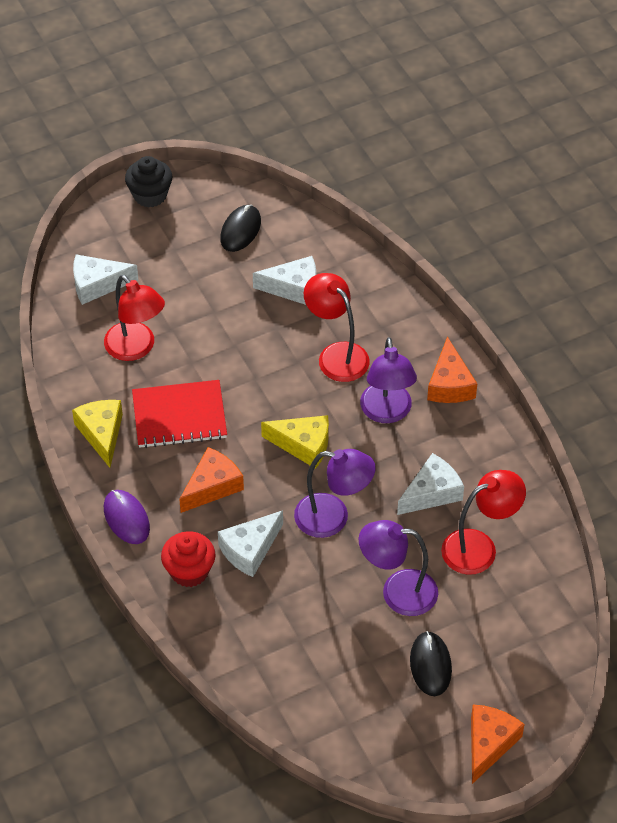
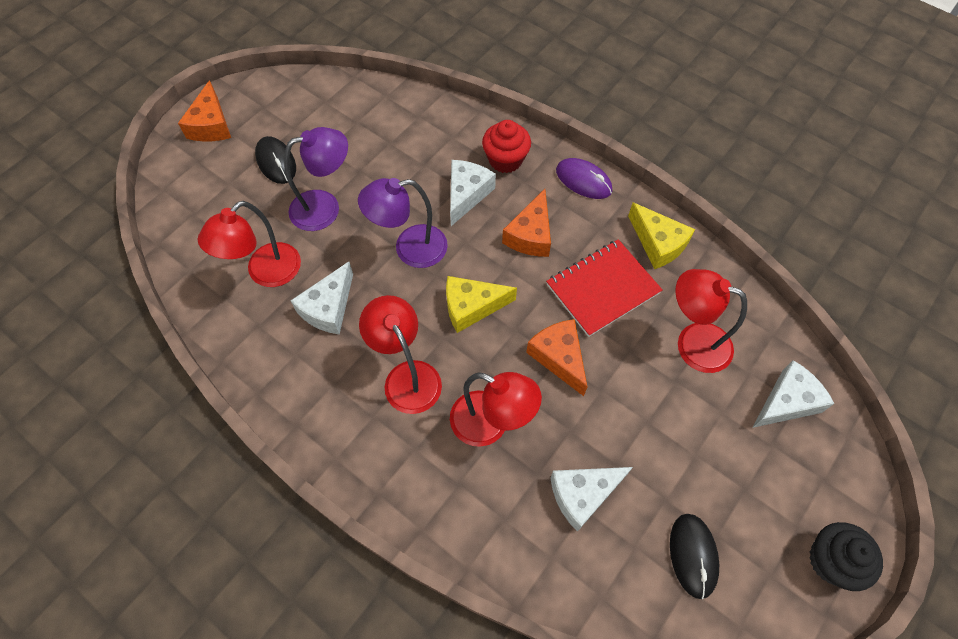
camera: 155 degrees right, 10 degrees up
purple lamp [360,337,417,423] -> red lamp [359,295,442,414]
orange cheese [427,337,477,403] -> orange cheese moved to [526,319,587,396]

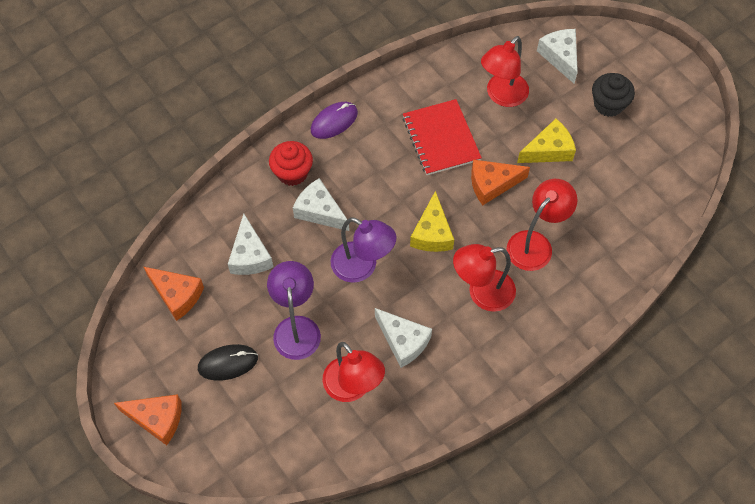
camera: 75 degrees left, 0 degrees up
purple lamp [358,178,448,268] -> purple lamp turned 60 degrees counterclockwise [330,217,396,283]
orange cheese [502,189,551,257] -> orange cheese moved to [144,267,204,321]
white cheese [550,467,633,532] -> white cheese moved to [228,214,273,275]
yellow cheese [628,202,695,269] -> yellow cheese moved to [517,119,576,163]
black mouse [670,514,719,599] -> none
black cupcake [809,522,883,591] -> black cupcake moved to [592,73,635,117]

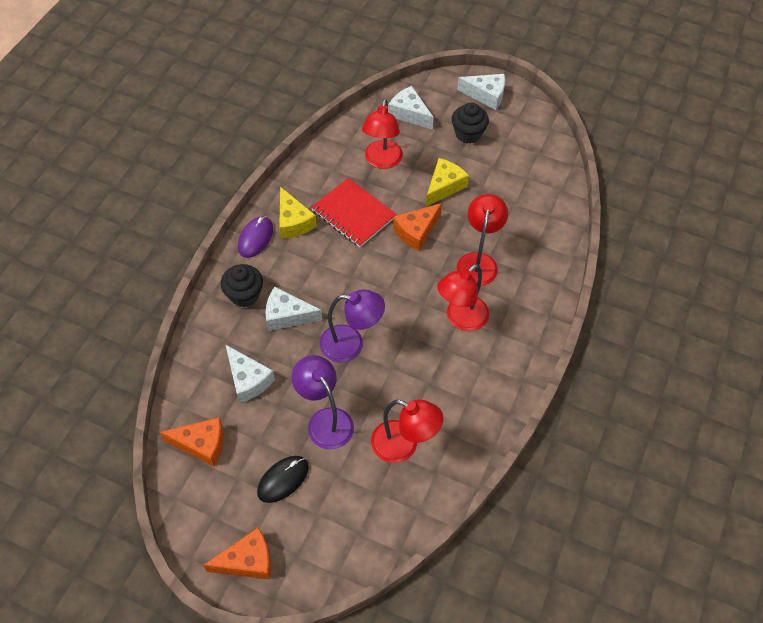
camera: 30 degrees left, 5 degrees down
red cupcake [269,141,313,186] -> black cupcake [221,264,263,307]
white cheese [375,308,432,368] -> white cheese moved to [457,74,505,110]
yellow cheese [410,191,454,252] -> yellow cheese moved to [279,187,317,239]

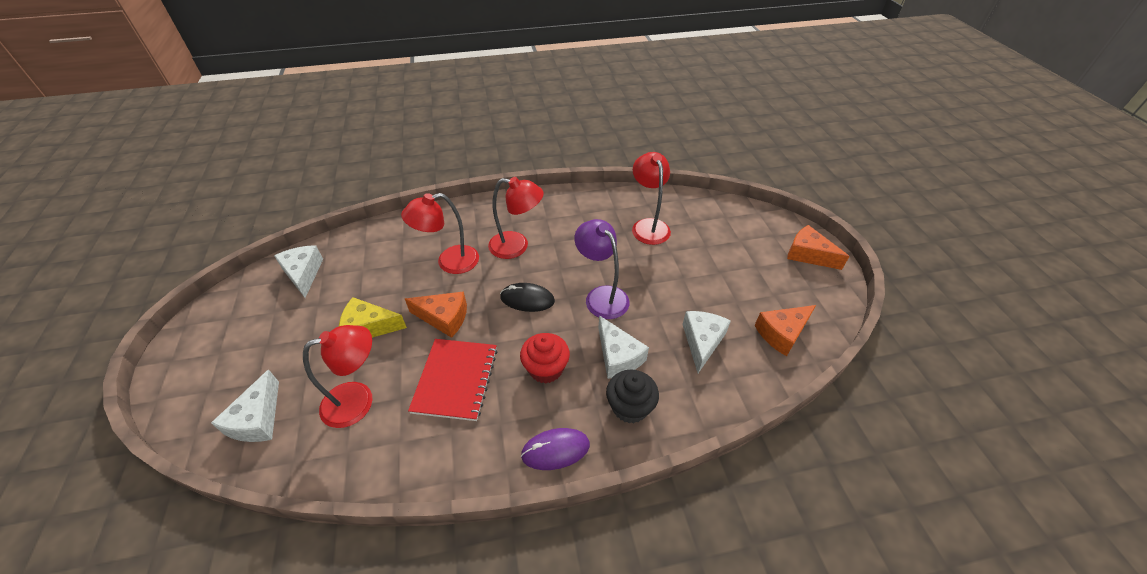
camera: 125 degrees left, 10 degrees down
orange cheese [160,417,224,467] -> orange cheese turned 90 degrees counterclockwise [754,305,816,356]
black mouse [257,456,309,503] -> black mouse moved to [500,283,555,312]
yellow cheese [279,187,317,239] -> none
purple lamp [292,355,354,450] -> none
black cupcake [452,102,489,143] -> none
white cheese [457,74,505,110] -> white cheese moved to [274,245,323,298]
none -> red cupcake [520,333,570,384]

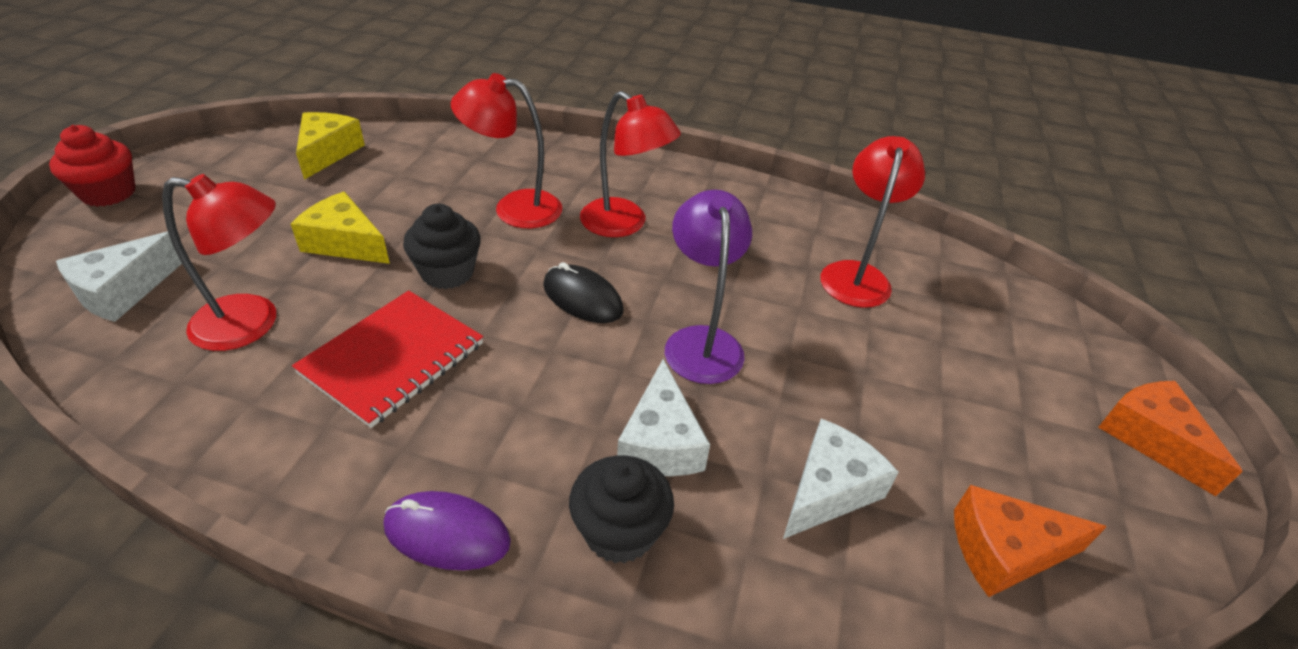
camera: 25 degrees right, 5 degrees down
white cheese [274,245,323,298] -> yellow cheese [296,112,365,180]
orange cheese [405,292,467,338] -> black cupcake [403,204,481,289]
red cupcake [520,333,570,384] -> red cupcake moved to [49,125,136,207]

